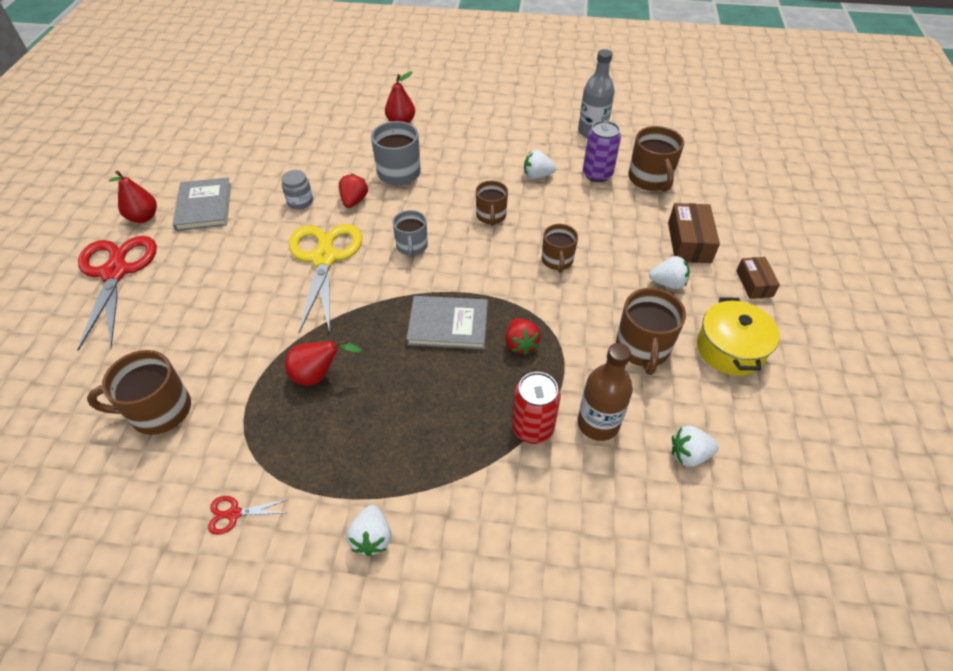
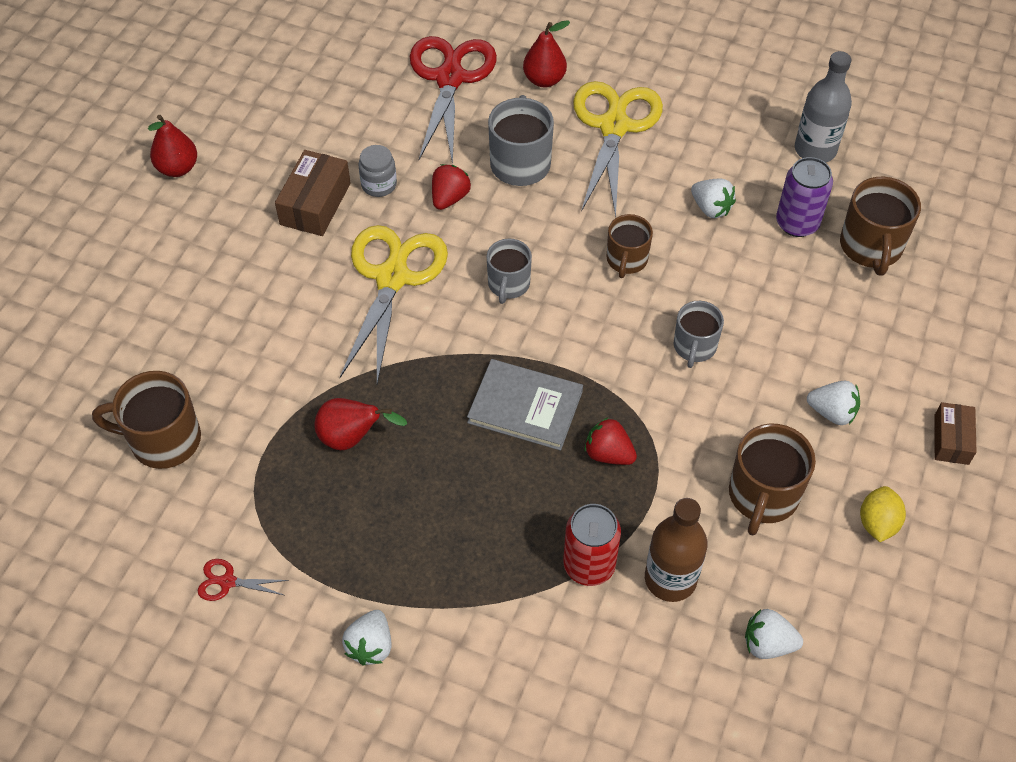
camera: 15 degrees right, 5 degrees up
red scissors [77,236,157,351] -> red scissors moved to [410,36,497,165]
grey book [173,177,231,231] -> none
red strawberry [506,318,541,355] -> red strawberry turned 120 degrees clockwise [584,417,637,465]
white strawberry [524,150,557,179] -> white strawberry turned 150 degrees counterclockwise [691,178,736,218]
brown mug [542,224,578,273] -> grey mug [674,301,724,368]
brown box [668,203,720,263] -> brown box moved to [275,150,351,236]
yellow pot [697,297,780,376] -> yellow lemon [860,486,906,542]
none -> yellow scissors [573,81,663,218]

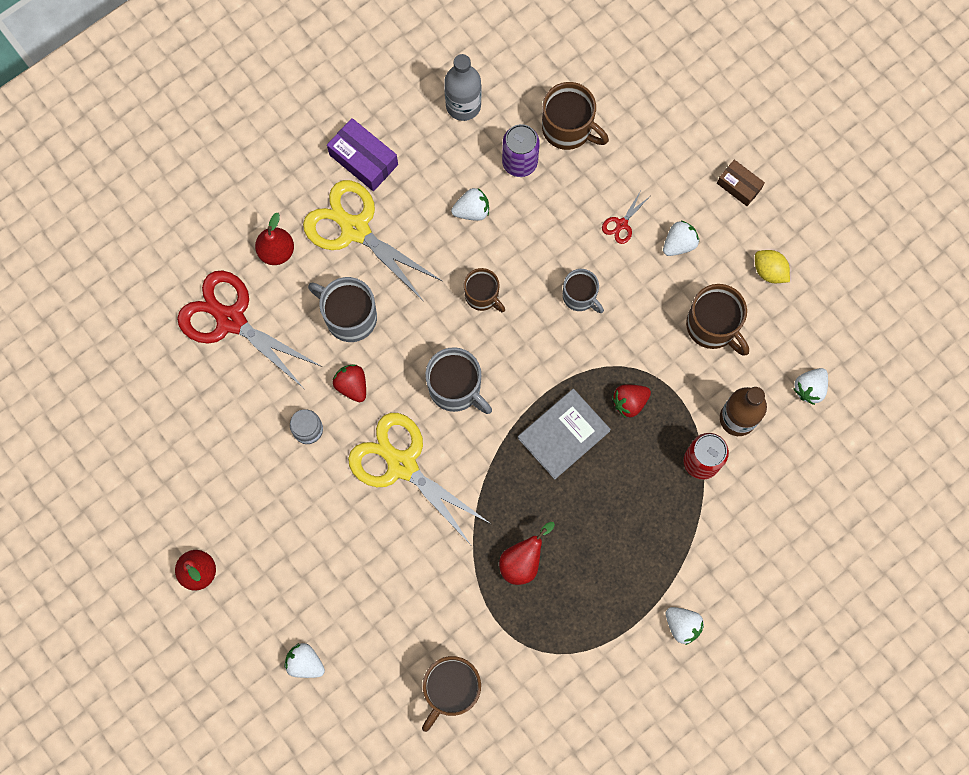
camera: 60 degrees left, 20 degrees up
red scissors [198,559,289,601] -> red scissors moved to [602,191,649,244]
brown box [275,150,351,236] -> none
grey mug [487,239,532,304] -> grey mug [425,347,492,414], size x1.53
none -> white strawberry [284,643,325,678]
none -> purple box [327,118,398,191]

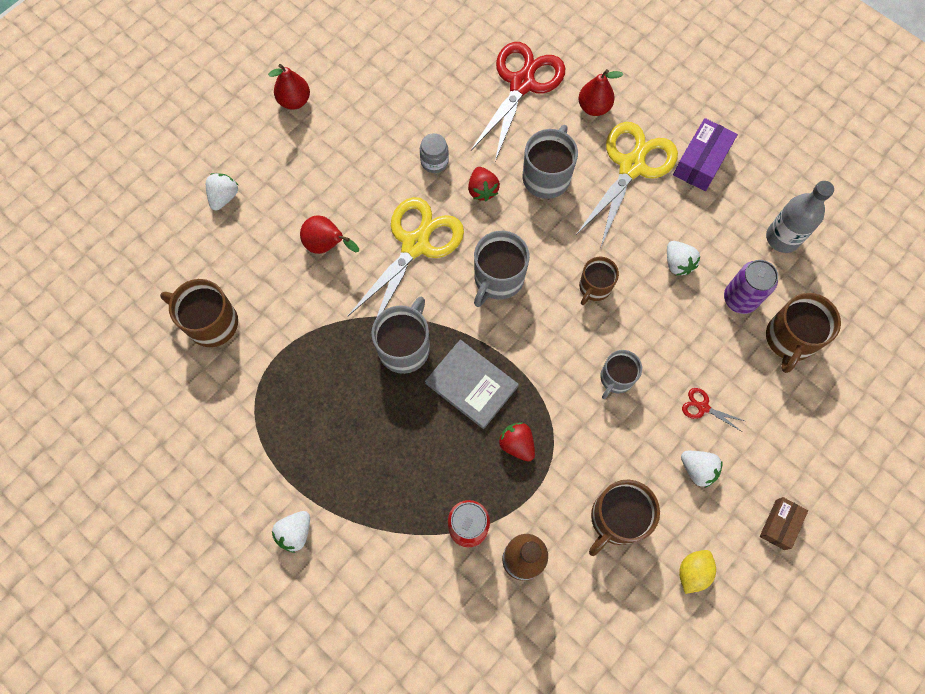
camera: 80 degrees right, 5 degrees down
red strawberry [333,364,366,402] -> red strawberry turned 120 degrees clockwise [468,167,500,201]
red pear [499,522,555,585] -> red pear moved to [300,215,359,254]
white strawberry [793,368,828,405] -> none
none -> grey mug [371,297,430,374]

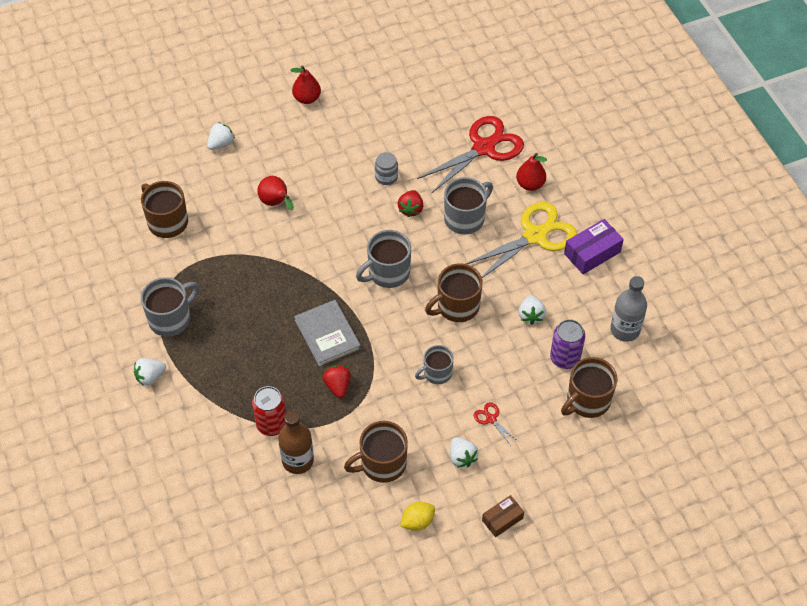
camera: 25 degrees right, 15 degrees down
yellow scissors [348,197,464,316] -> none
grey mug [371,297,430,374] -> grey mug moved to [141,277,199,337]
brown mug [579,257,619,305] -> brown mug [425,264,483,322], size x1.53

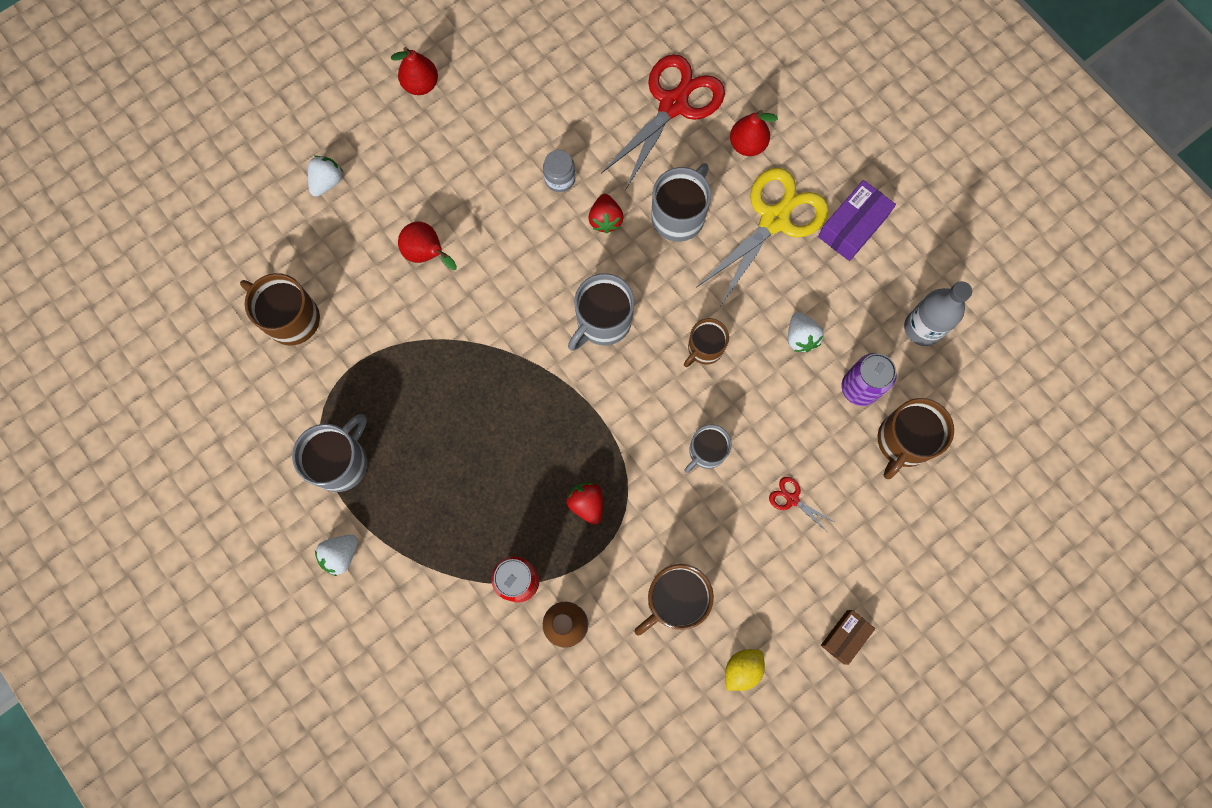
camera: 15 degrees left, 20 degrees up
grey book [294,300,361,367] -> none
brown mug [425,264,483,322] -> brown mug [684,318,729,367], size x0.65
white strawberry [450,437,478,468] -> none

